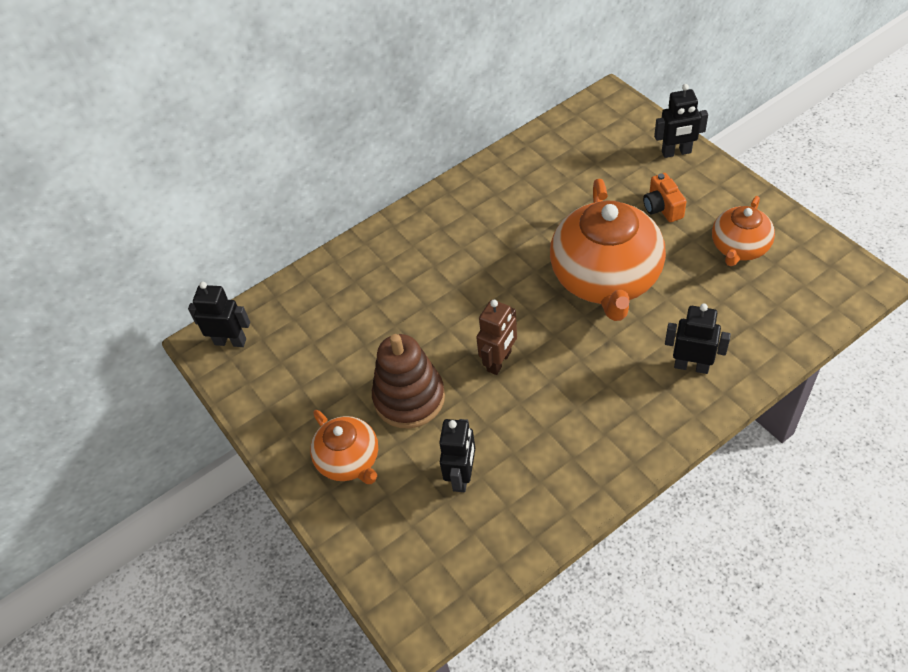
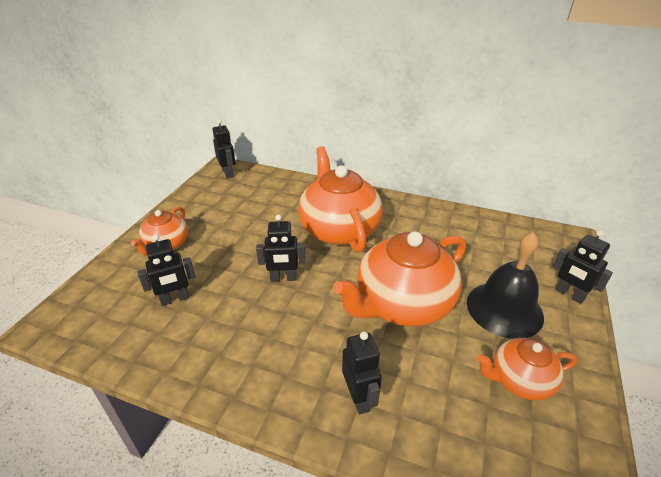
camera: 50 degrees right, 15 degrees down
brown stacking toy [372,334,445,429] -> none
brown robot [476,300,517,375] -> black robot [256,214,306,282]
orange camera [643,173,687,222] -> black bell [467,232,544,339]
none -> orange teapot [298,146,383,252]

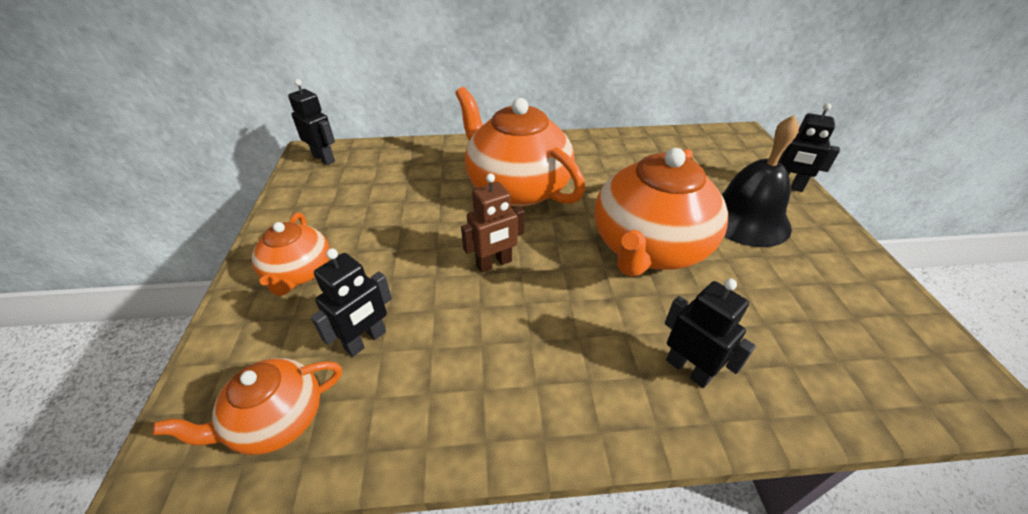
camera: 25 degrees left, 5 degrees up
black robot [256,214,306,282] -> brown robot [461,173,525,273]
orange teapot [477,338,577,400] -> orange teapot moved to [153,358,342,455]

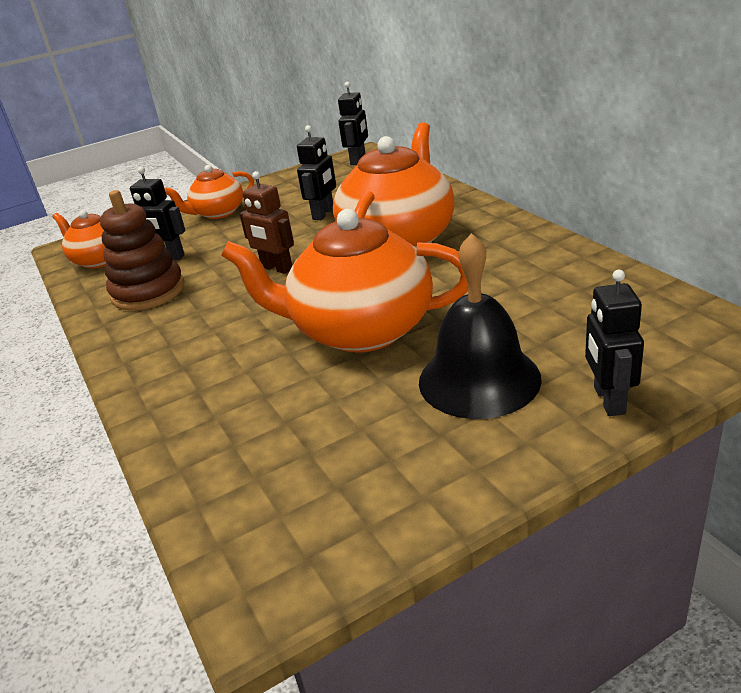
camera: 70 degrees right, 10 degrees down
black robot [665,279,756,388] -> black robot moved to [297,125,336,220]
none -> brown stacking toy [100,190,184,311]

